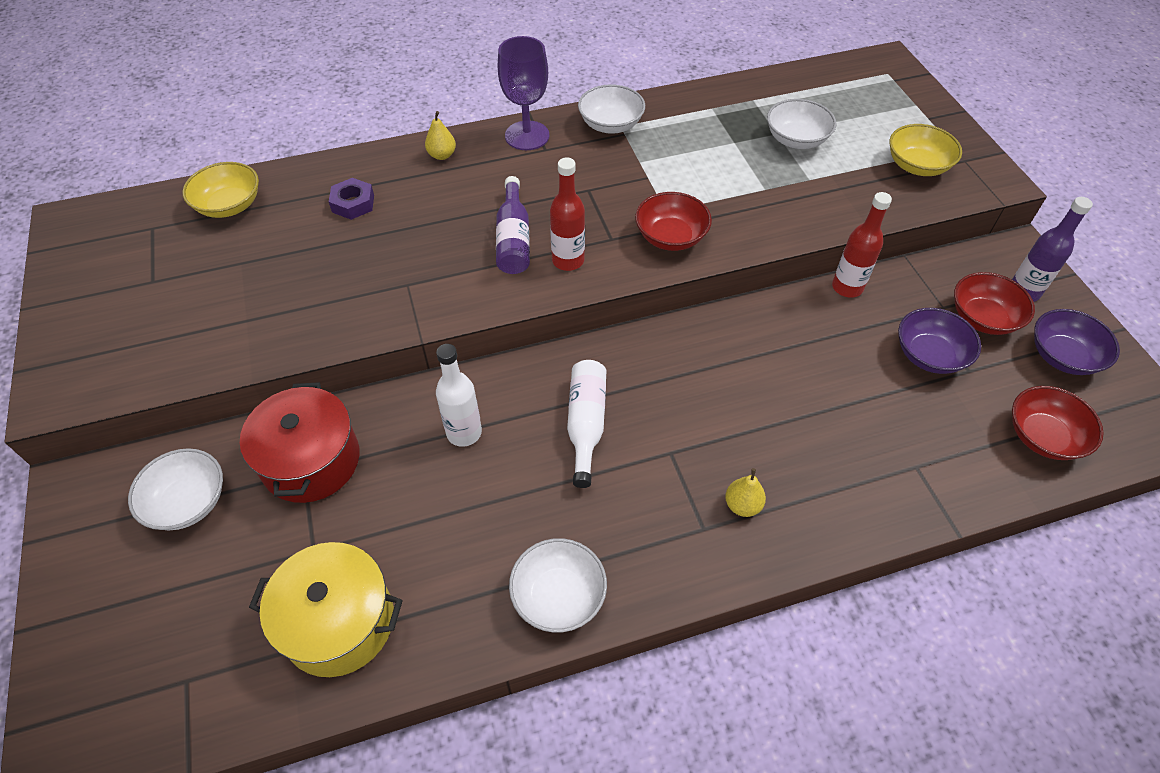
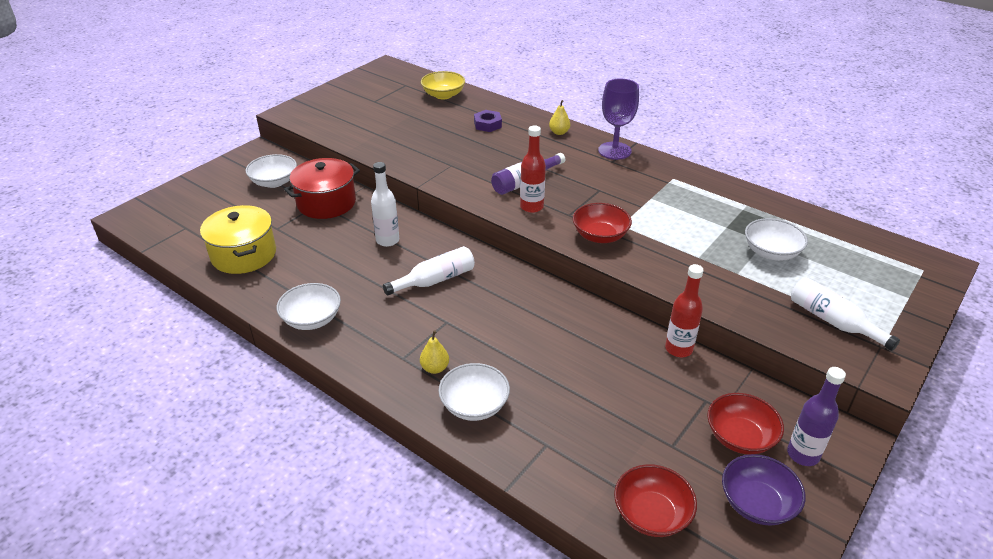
camera: 55 degrees right, 15 degrees down
white bowl [578,84,645,134] -> white bowl moved to [439,363,510,421]
yellow bowl [890,124,962,176] -> white bottle [791,277,900,351]
purple bowl [898,308,981,374] -> none

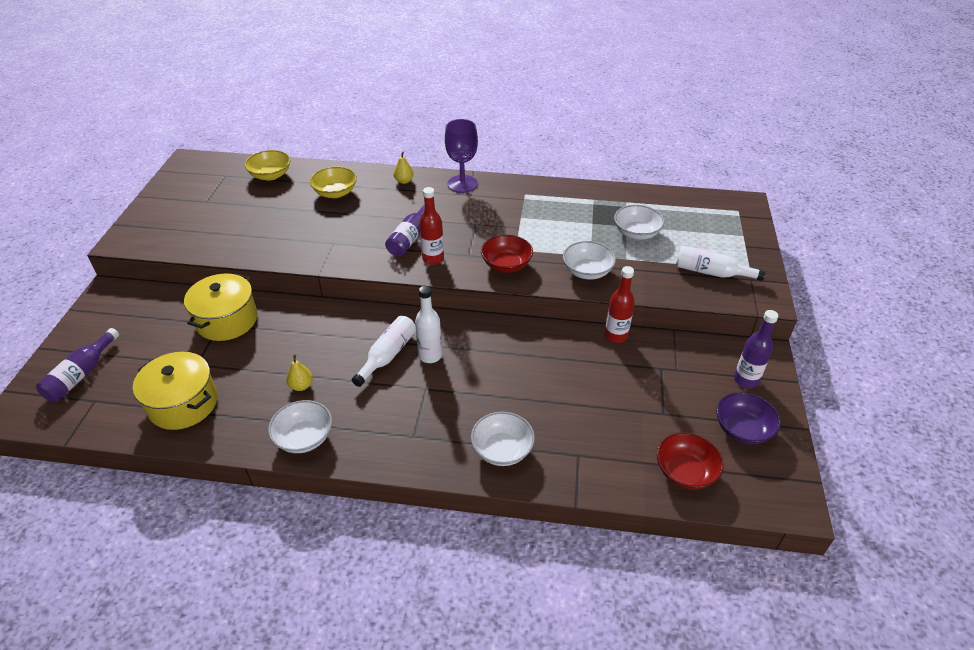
camera: 30 degrees left, 5 degrees up
white bowl [245,154,297,188] -> white bowl moved to [563,241,616,280]
red pot [284,158,360,219] -> yellow pot [184,273,257,341]
white bottle [371,162,399,247] -> white bottle moved to [415,286,442,363]
yellow pear [420,330,449,374] -> yellow pear moved to [286,355,313,391]
purple nut [474,110,502,132] -> yellow bowl [310,167,357,198]
red bowl [707,393,784,454] -> none
none -> purple bottle [36,328,119,402]

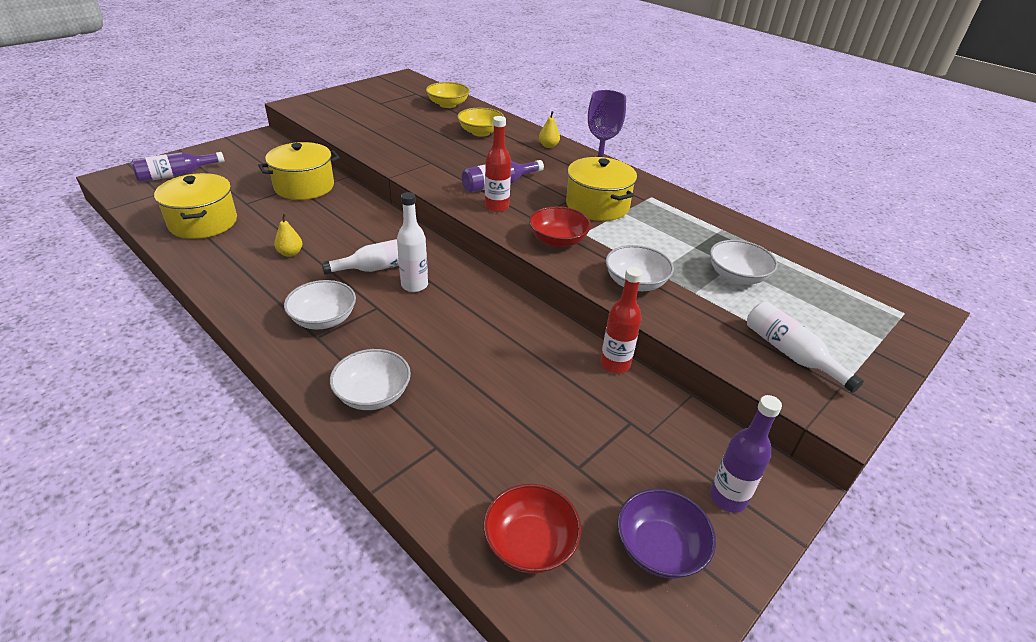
camera: 35 degrees right, 5 degrees down
white bowl [268,400,332,453] -> white bowl moved to [284,280,356,330]
none -> yellow pot [566,157,637,221]

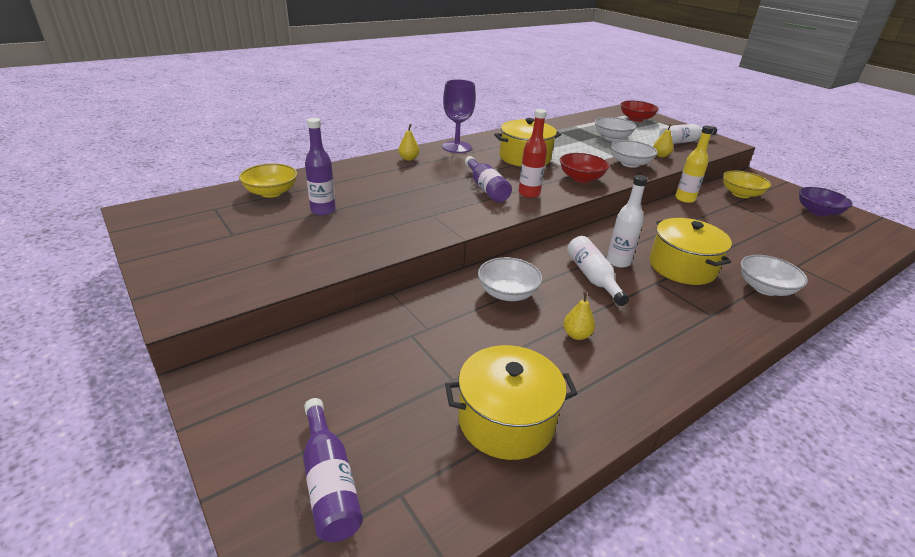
camera: 80 degrees left, 5 degrees down
yellow pot [258,142,340,200] -> yellow pot moved to [650,218,732,285]
white bowl [284,280,356,330] -> white bowl moved to [478,257,543,301]
yellow bowl [457,108,505,137] -> yellow bowl moved to [722,171,771,198]
red bowl [484,484,582,574] -> red bowl moved to [620,101,659,122]
red bottle [600,267,643,373] -> yellow bottle [675,125,714,203]
purple bottle [710,395,782,513] -> purple bottle moved to [305,118,336,215]
none -> yellow pear [653,124,673,157]

